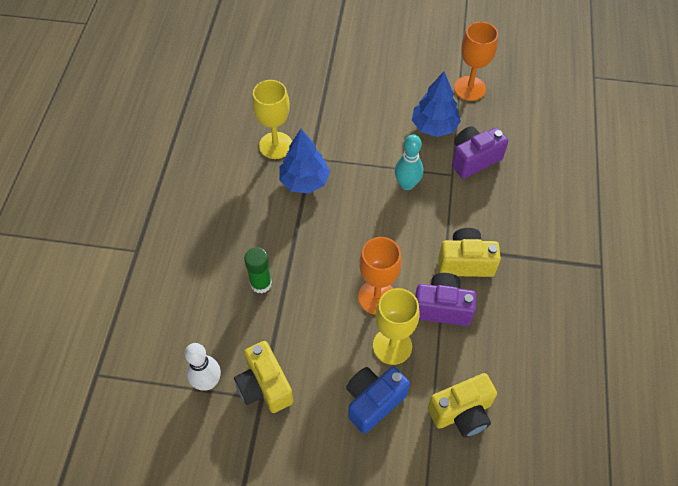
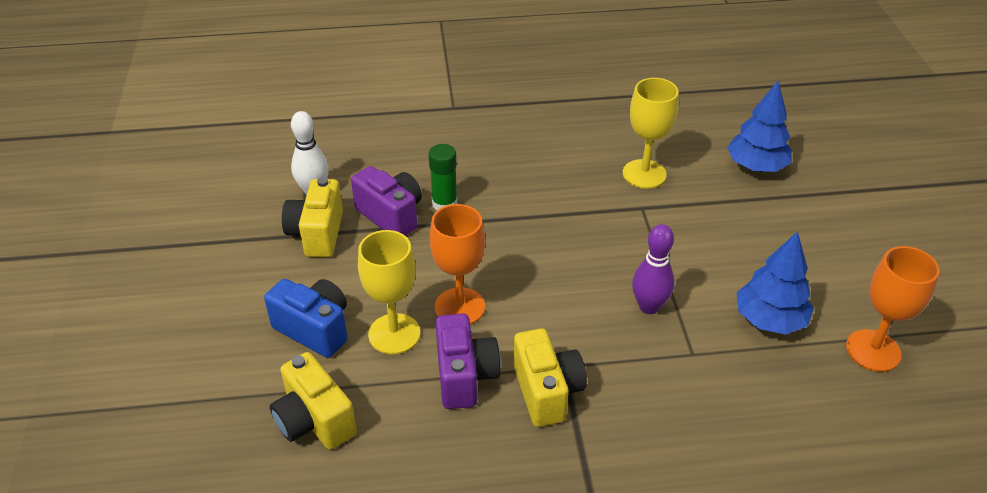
camera: 75 degrees right, 15 degrees down
yellow camera [234,341,293,413] -> yellow camera turned 45 degrees counterclockwise [282,177,343,257]
blue tree [279,129,330,194] -> blue tree moved to [727,81,792,172]
turquoise bowling pin [395,134,423,190] -> purple bowling pin [632,224,675,314]
purple camera [452,126,508,179] -> purple camera moved to [351,166,422,236]

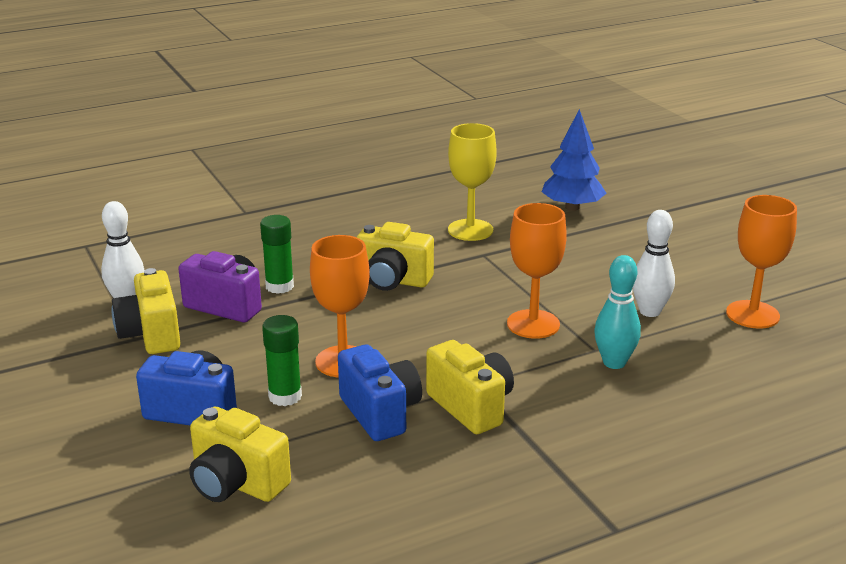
camera: 20 degrees left, 15 degrees down
yellow goblet [358,230,420,354] -> green glue stick [262,315,302,406]
purple camera [435,313,501,409] -> blue camera [338,344,422,441]
purple bowling pin [632,224,675,314] -> orange goblet [507,203,567,339]
blue tree [737,231,814,335] -> white bowling pin [632,210,675,317]
none -> yellow camera [357,222,434,291]
none -> turquoise bowling pin [594,255,641,369]

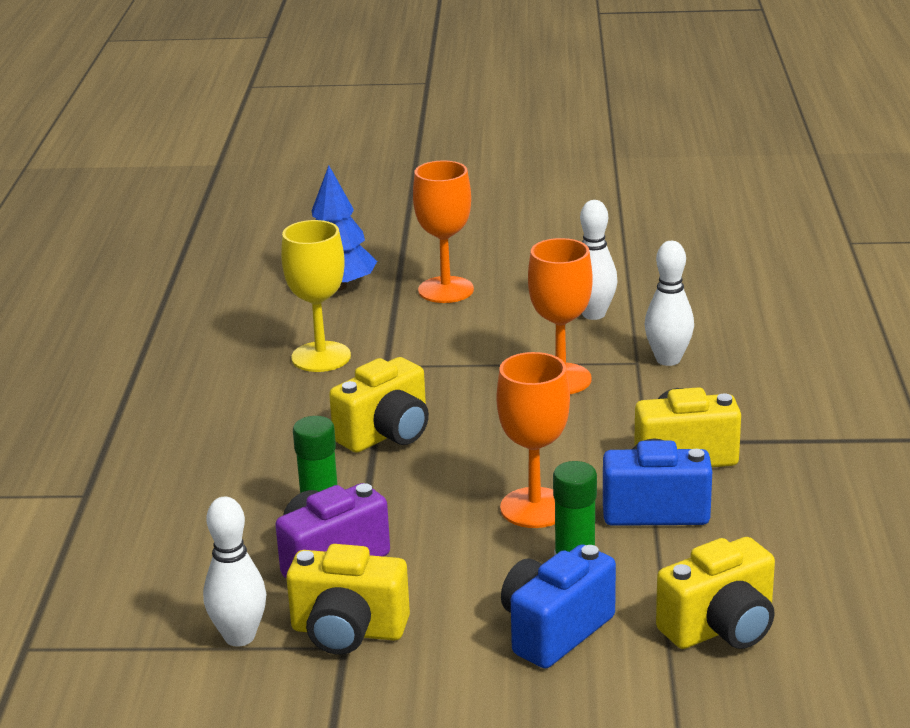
camera: 60 degrees left, 0 degrees up
turquoise bowling pin [594,255,641,369] -> white bowling pin [644,241,694,366]
orange goblet [726,195,797,329] -> orange goblet moved to [413,160,474,303]

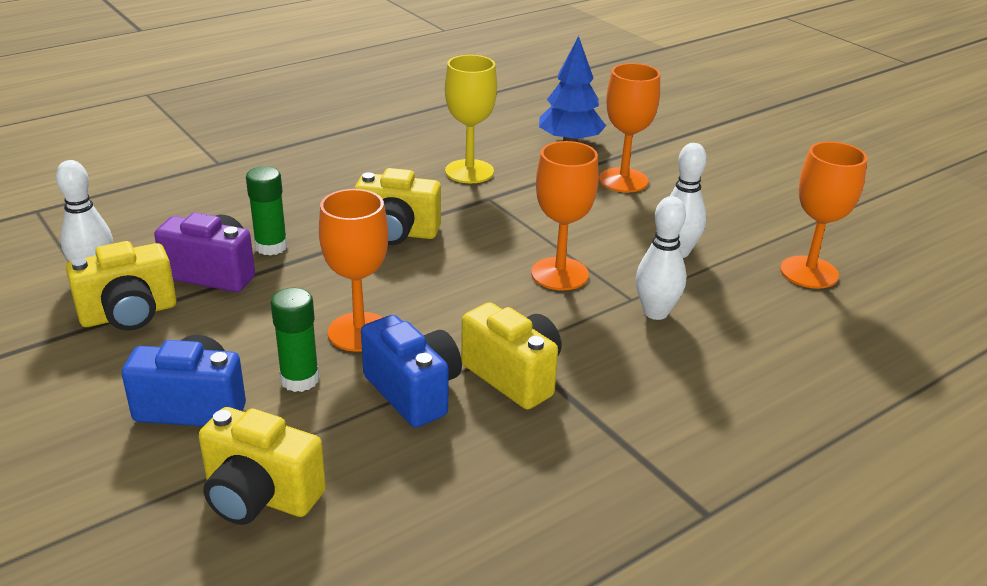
camera: 50 degrees right, 5 degrees up
yellow camera [286,544,410,655] -> yellow camera turned 90 degrees counterclockwise [66,241,177,331]
none -> orange goblet [780,142,867,289]

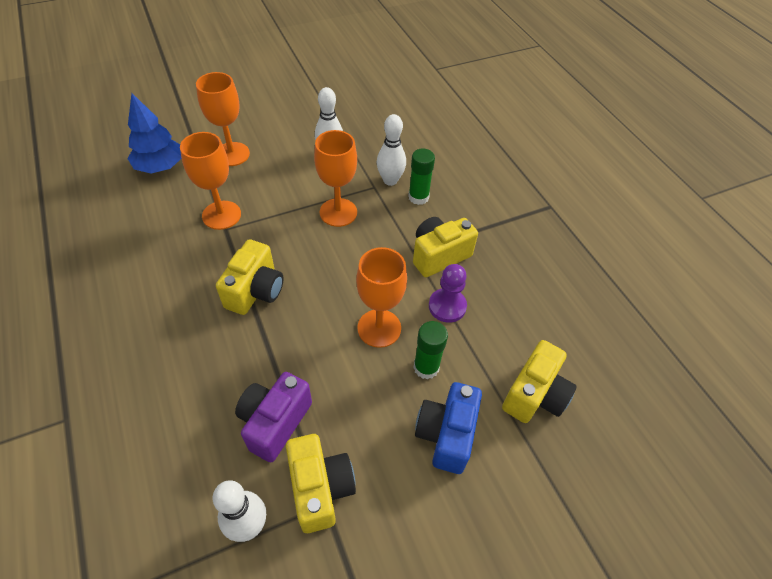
camera: 80 degrees left, 20 degrees up
green glue stick [246,166,288,255] -> green glue stick moved to [408,148,435,205]
blue camera [361,315,462,428] -> purple pawn [429,264,467,323]
yellow goblet [445,55,497,183] -> none
orange goblet [780,142,867,289] -> orange goblet moved to [180,132,241,230]

